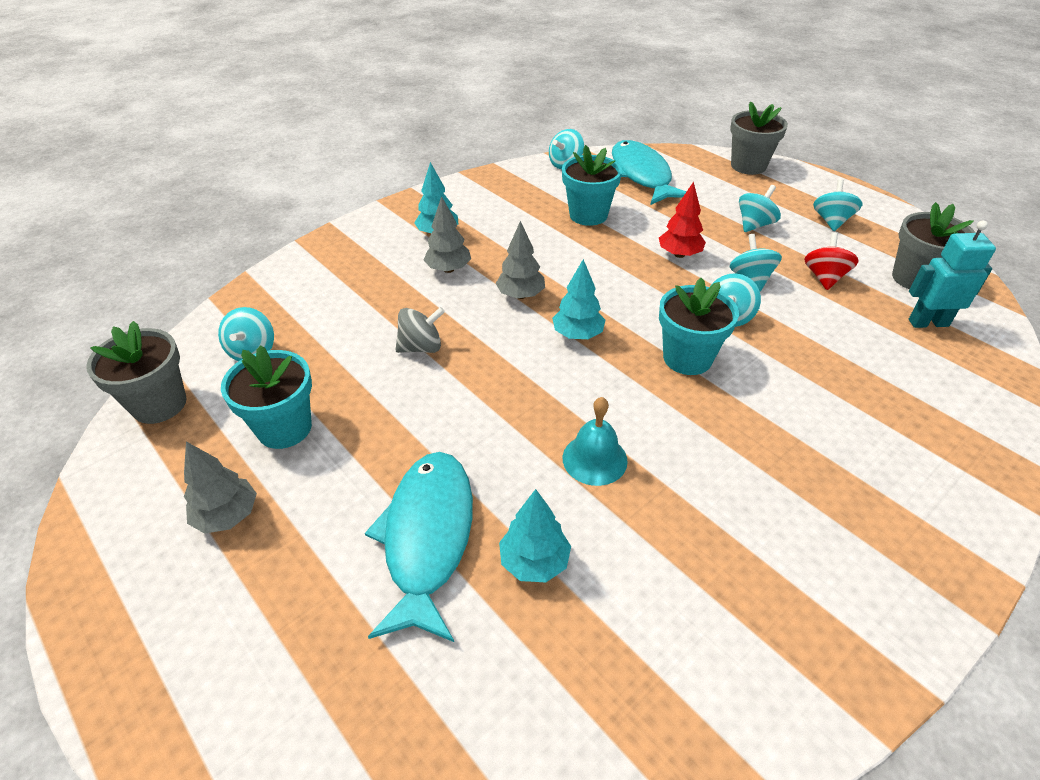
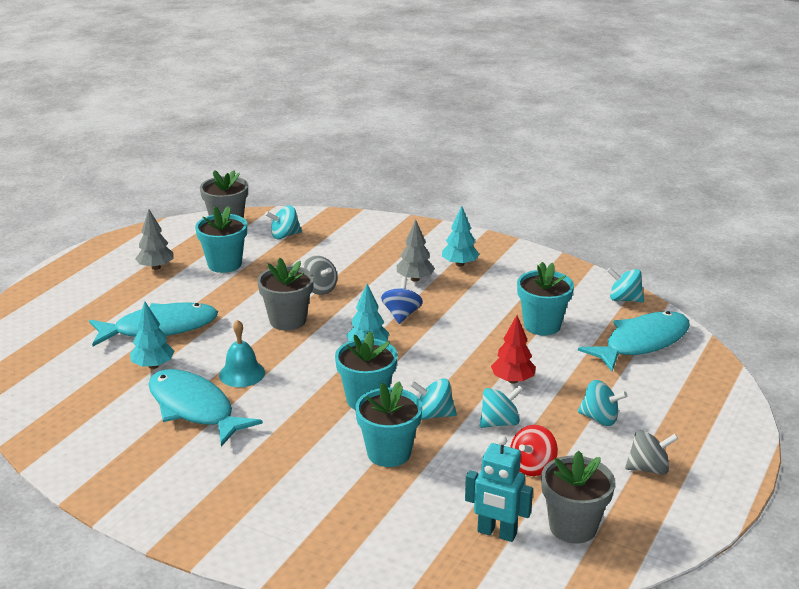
camera: 70 degrees right, 15 degrees down
grey tree [495,221,545,299] -> blue spinning top [381,277,423,324]
grey flower pot [730,101,788,175] -> grey flower pot moved to [257,258,314,331]
red spinning top [804,232,859,290] -> red spinning top turned 135 degrees clockwise [510,425,558,476]
turquoise spinning top [813,179,862,231] -> grey spinning top [625,430,678,475]
turquoise robot [909,221,996,328] -> turquoise robot turned 135 degrees clockwise [465,436,533,542]
none -> turquoise fish [148,369,263,447]
none -> turquoise flower pot [355,381,422,467]

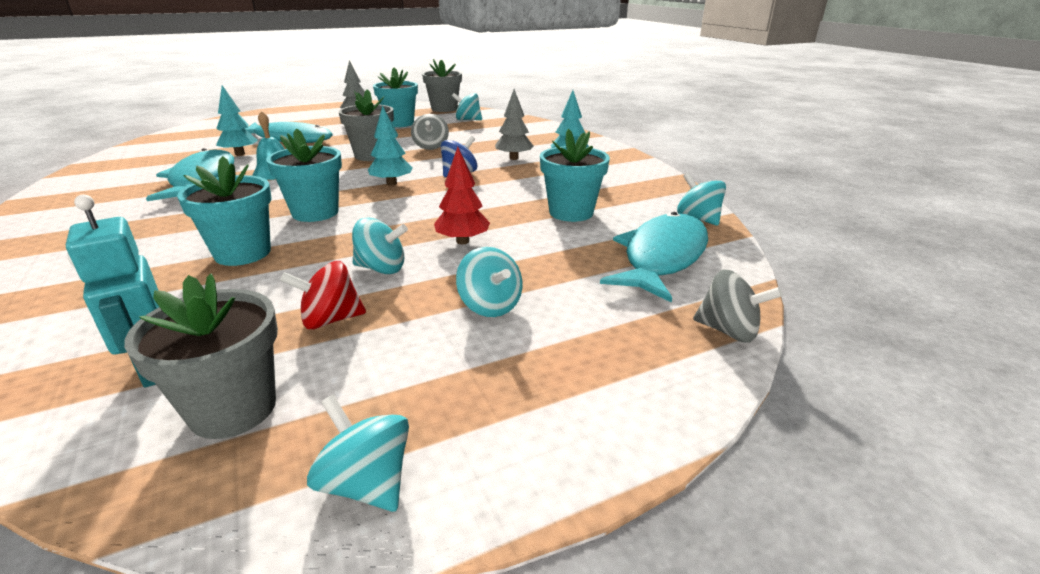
camera: 35 degrees right, 0 degrees up
turquoise spinning top [410,379,457,420] -> turquoise spinning top moved to [307,395,409,512]
turquoise fish [578,311,690,371] -> turquoise fish turned 60 degrees counterclockwise [600,212,708,303]
grey spinning top [625,430,678,475] -> grey spinning top moved to [693,269,783,343]

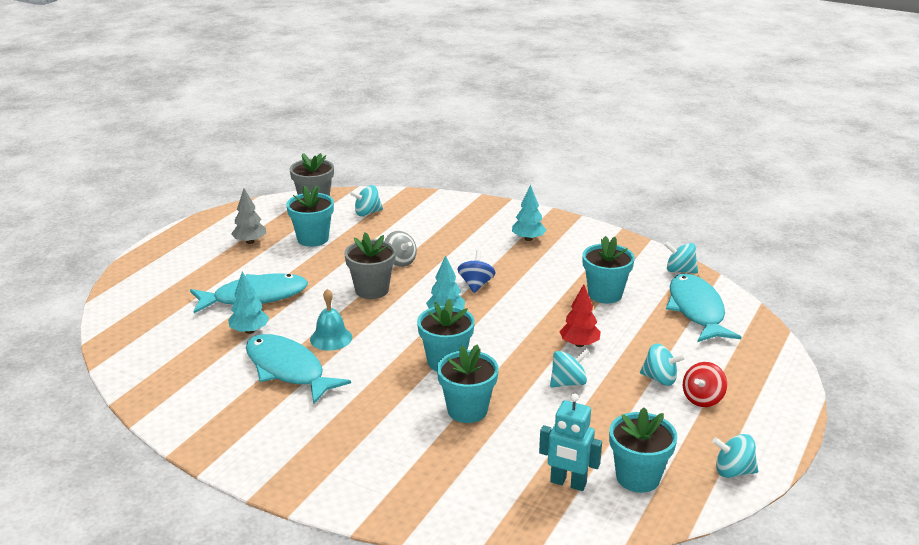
camera: 35 degrees left, 0 degrees up
grey flower pot [124,273,278,439] -> turquoise flower pot [609,407,677,493]
red spinning top [280,261,366,329] -> red spinning top moved to [683,362,727,407]
grey tree [495,89,533,160] -> none
grey spinning top [693,269,783,343] -> none

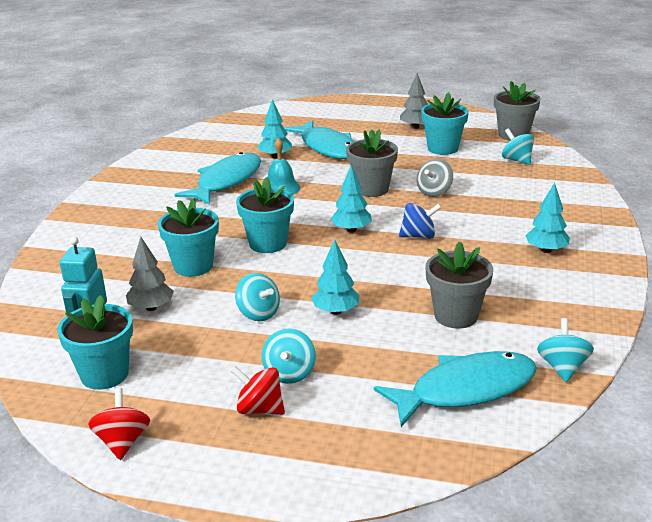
camera: 75 degrees right, 0 degrees up
red tree [559,284,601,347] -> turquoise tree [312,239,360,315]
turquoise flower pot [582,236,635,304] -> grey flower pot [425,241,493,328]
turquoise spinning top [712,434,758,478] -> red spinning top [88,388,150,460]
none -> grey tree [126,237,174,311]

